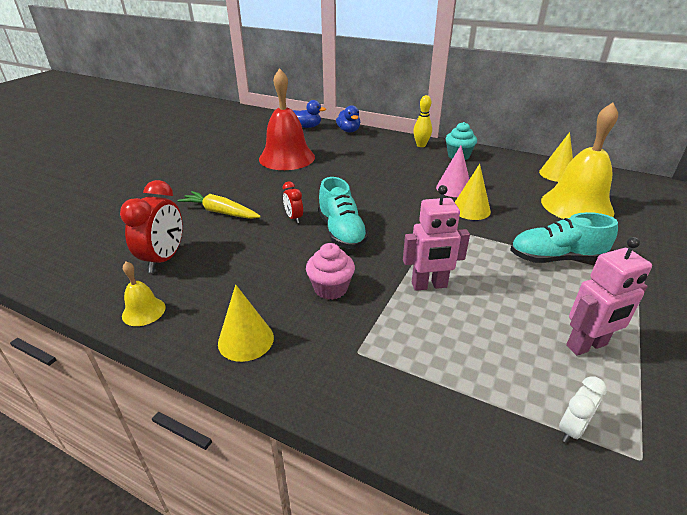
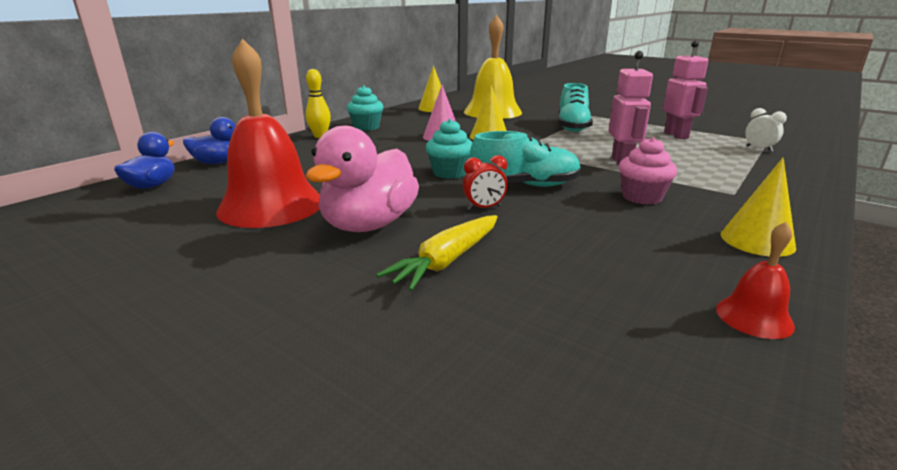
camera: 80 degrees left, 10 degrees down
red clock [120,180,183,273] -> none
yellow bell [122,261,166,326] -> red bell [716,222,795,339]
none -> pink duck [306,126,419,232]
none -> turquoise cupcake [426,119,472,179]

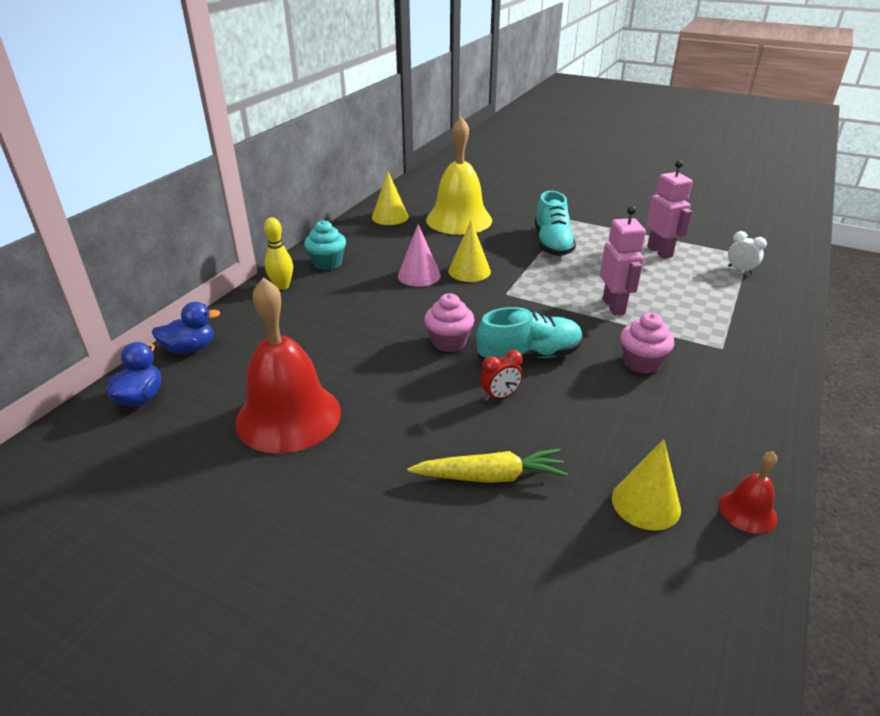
camera: 10 degrees left, 10 degrees up
pink duck [306,126,419,232] -> none
yellow carrot [376,215,498,291] -> yellow carrot turned 120 degrees counterclockwise [407,449,568,483]
turquoise cupcake [426,119,472,179] -> pink cupcake [424,293,474,352]
yellow cone [721,157,796,257] -> yellow cone moved to [612,439,681,531]

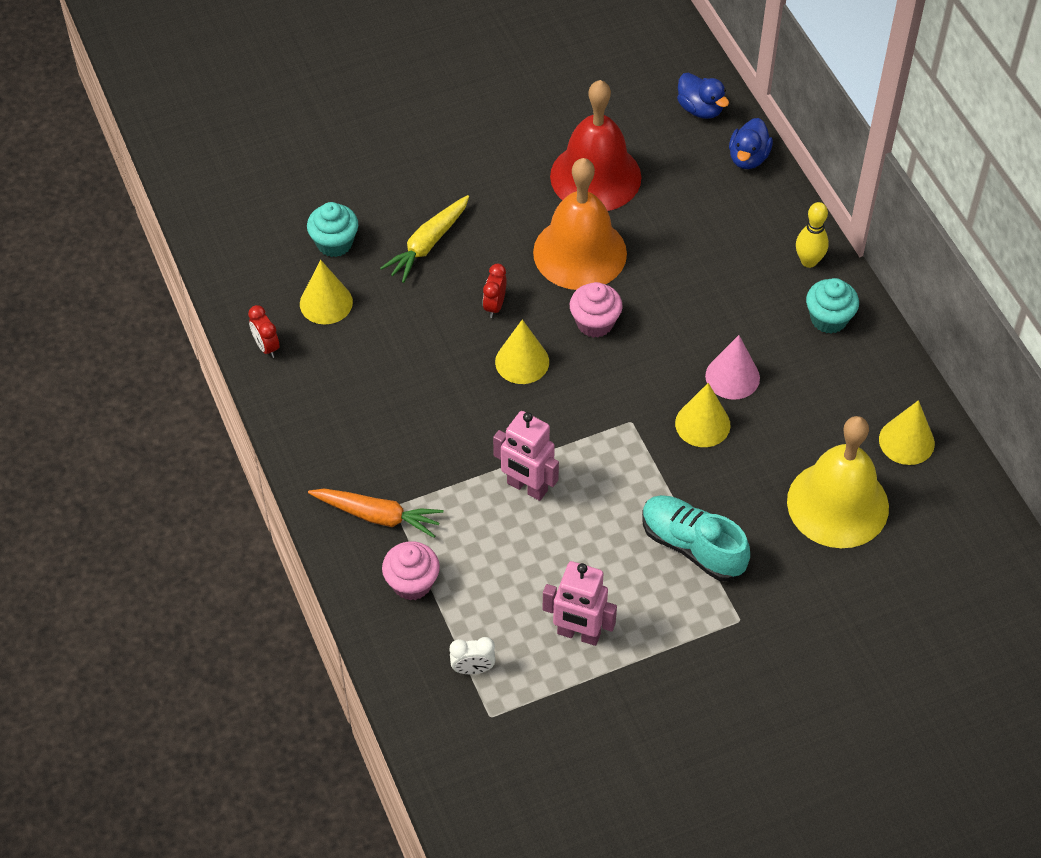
camera: 130 degrees right, 20 degrees up
turquoise shoe [477,307,583,360] -> yellow cone [495,319,549,384]
pink cupcake [620,313,674,374] -> pink cupcake moved to [382,541,440,600]
red bell [719,451,777,534] -> red clock [248,305,279,358]
none -> turquoise cupcake [307,202,358,257]
none -> orange carrot [308,489,444,538]
none -> orange bell [533,158,627,290]

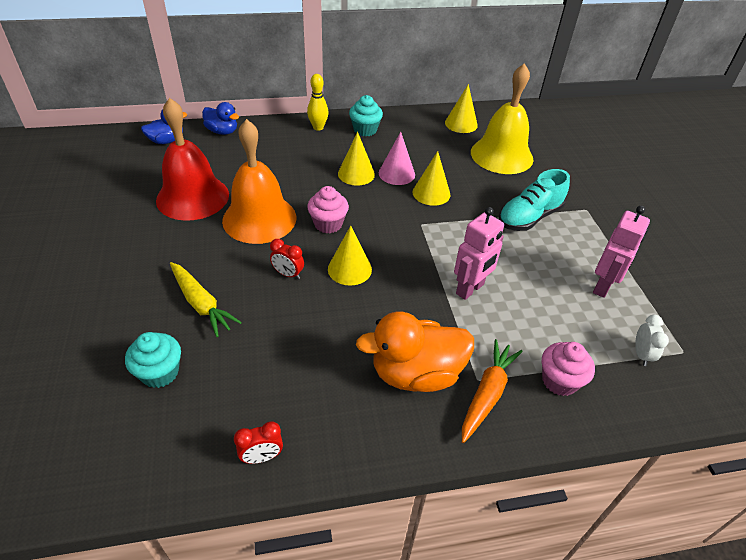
camera: 80 degrees left, 10 degrees down
yellow cone [300,260,353,324] -> yellow cone moved to [338,132,375,186]
none -> orange duck [356,312,474,392]

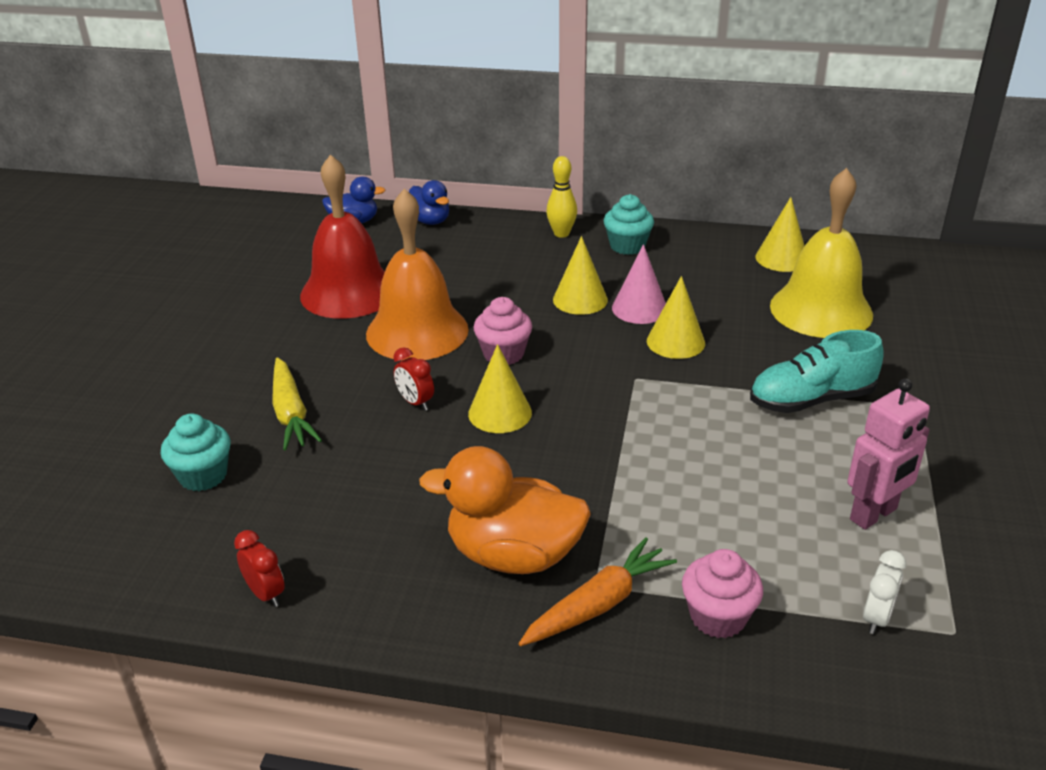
camera: 25 degrees right, 10 degrees down
red clock [234,421,283,464] -> red clock turned 135 degrees counterclockwise [234,530,285,607]
pink robot [454,207,504,300] -> none

